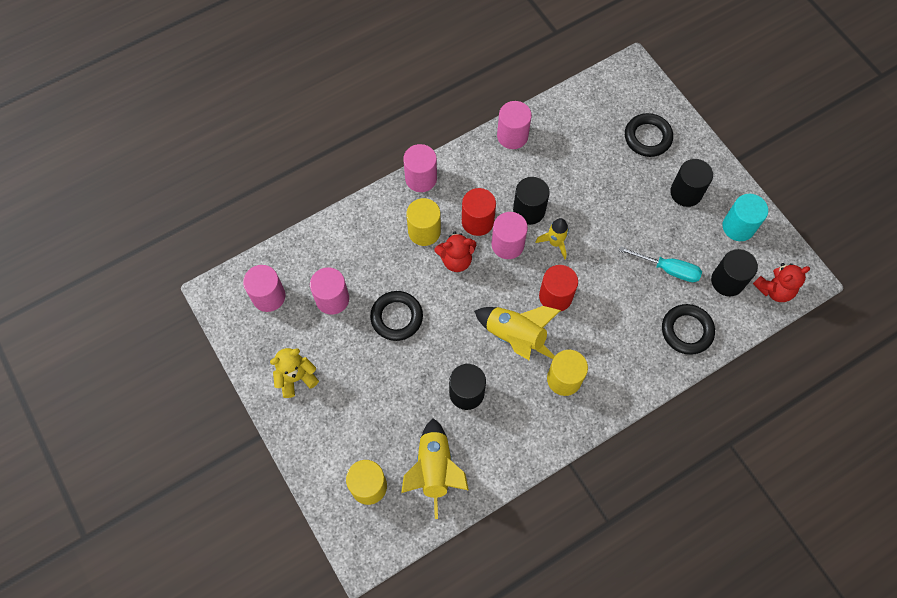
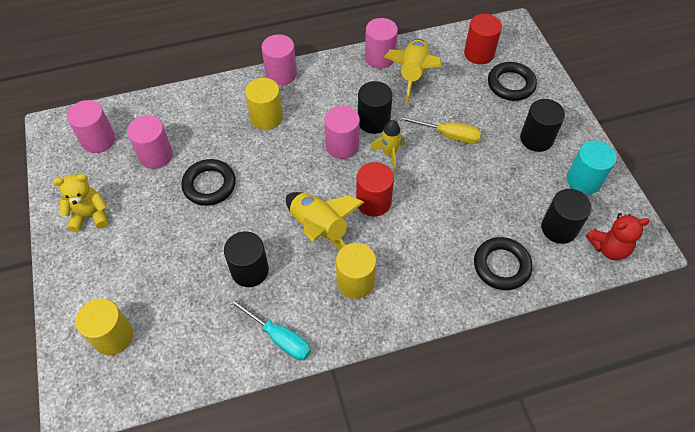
camera: 15 degrees right, 10 degrees down
yellow rocket [401,418,469,519] -> yellow rocket moved to [384,39,441,105]
red teddy bear [434,231,476,272] -> none
red cylinder [462,188,496,236] -> red cylinder moved to [464,14,502,64]
turquoise screwdriver [619,246,702,282] -> turquoise screwdriver moved to [228,297,311,360]
none -> yellow screwdriver [398,115,481,144]

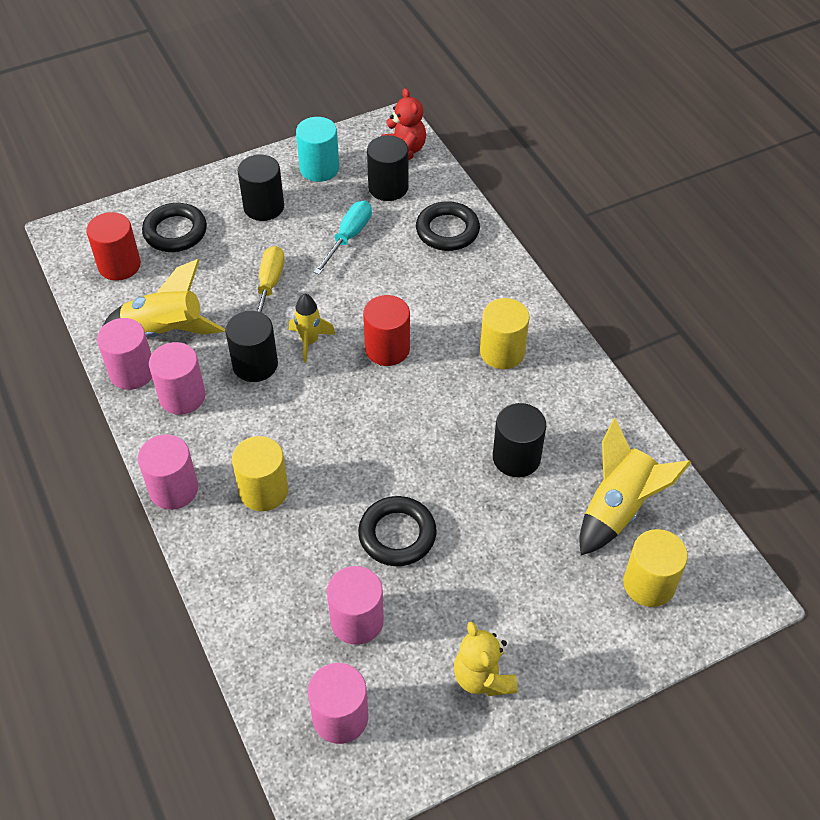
camera: 100 degrees left, 5 degrees down
turquoise screwdriver [228,297,311,360] -> turquoise screwdriver moved to [314,201,372,275]
yellow rocket [286,192,364,251] -> yellow rocket moved to [579,418,691,555]
pink cylinder [324,106,360,159] -> pink cylinder moved to [149,342,206,415]

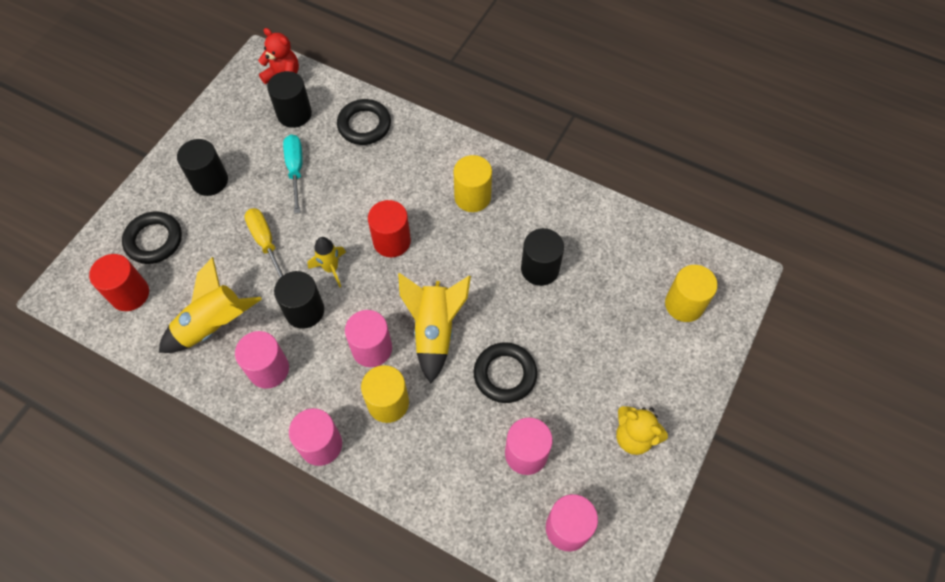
camera: 35 degrees left, 10 degrees up
pink cylinder [97,318,152,390] -> pink cylinder moved to [345,310,392,367]
turquoise cylinder [296,117,339,182] -> none
yellow rocket [579,418,691,555] -> yellow rocket moved to [398,273,471,383]

